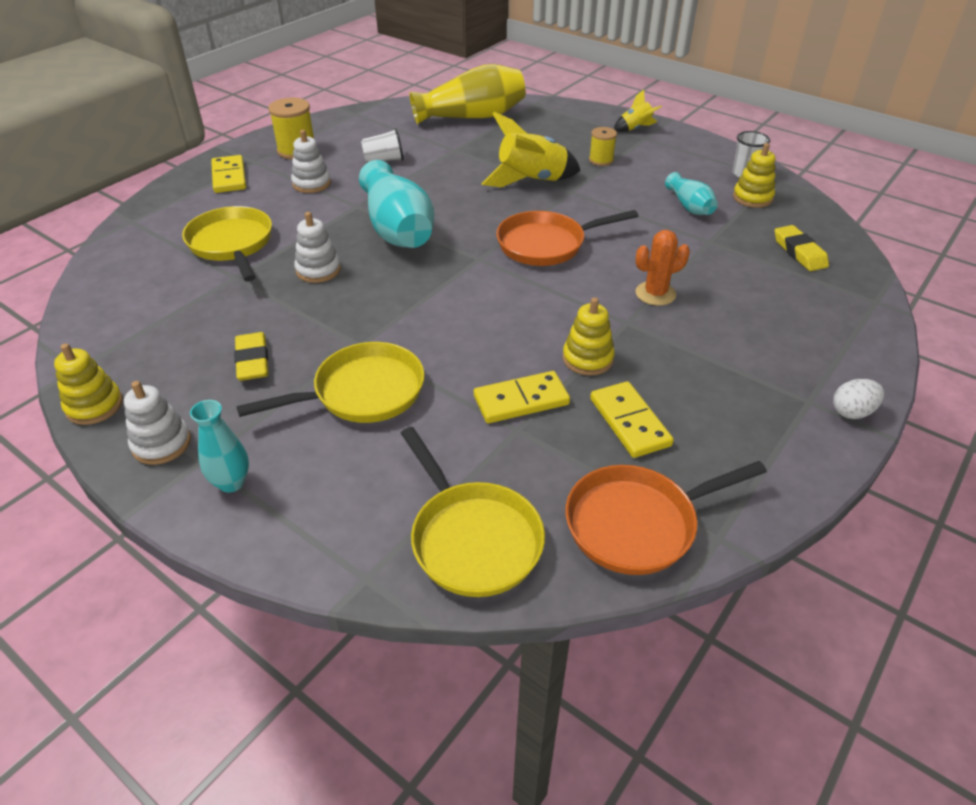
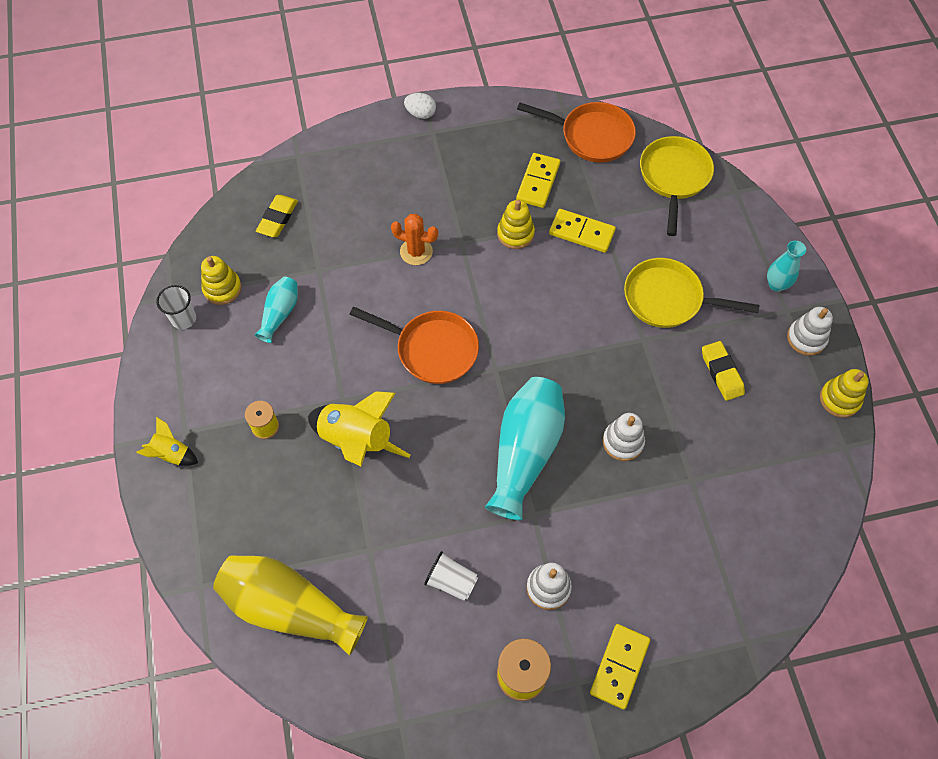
camera: 140 degrees left, 20 degrees up
yellow pan [182,206,272,282] -> none
yellow eraser [234,332,268,381] -> yellow eraser turned 45 degrees counterclockwise [702,341,745,401]

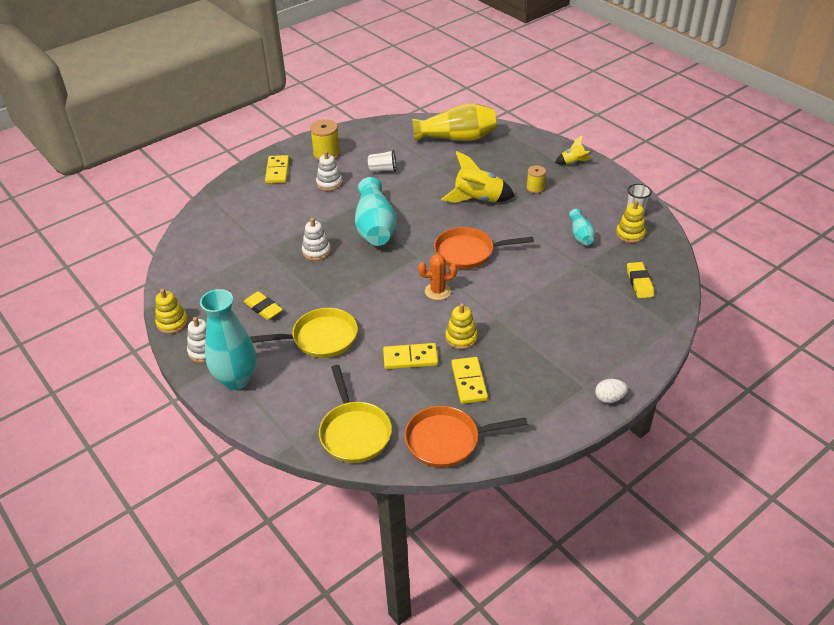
camera: 155 degrees right, 20 degrees down
orange cactus [391,214,438,265] -> orange cactus moved to [418,254,457,300]
turquoise vase [767,241,806,292] -> turquoise vase [200,289,256,390], size x1.93

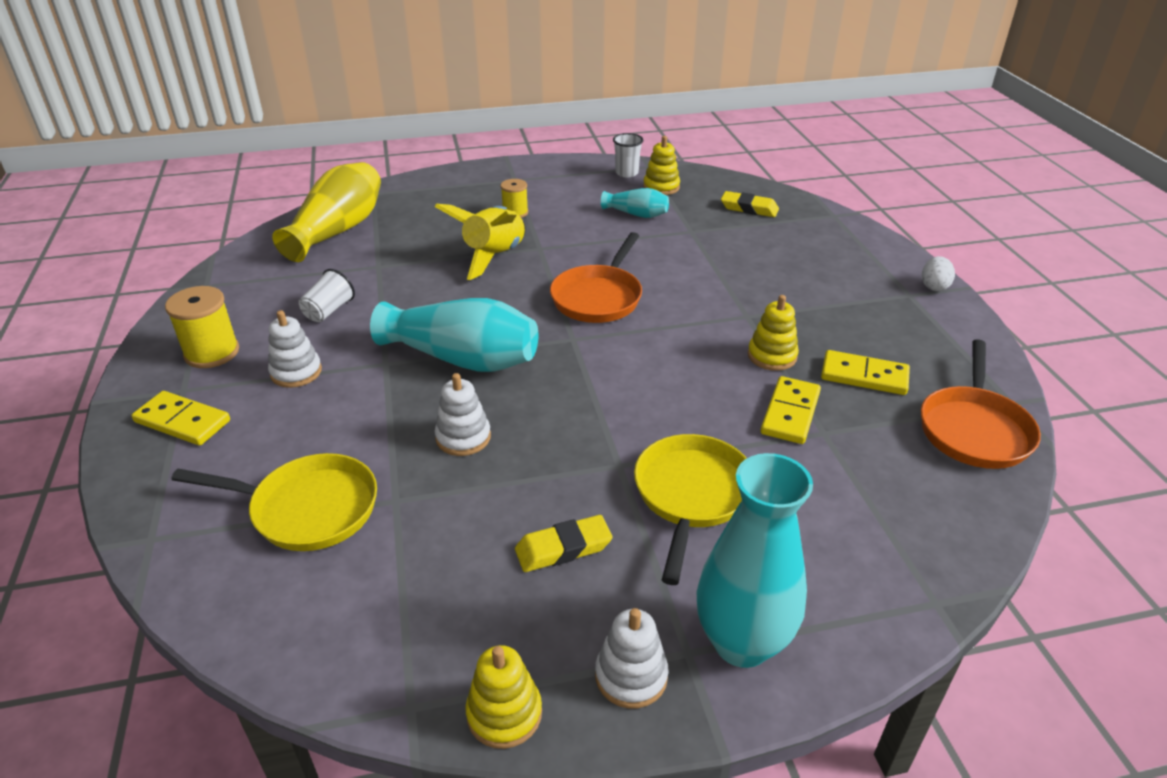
camera: 65 degrees left, 5 degrees down
yellow pan [319,365,392,463] -> yellow pan moved to [171,453,377,551]
orange cactus [418,254,457,300] -> none
yellow rocket [555,135,592,165] -> none

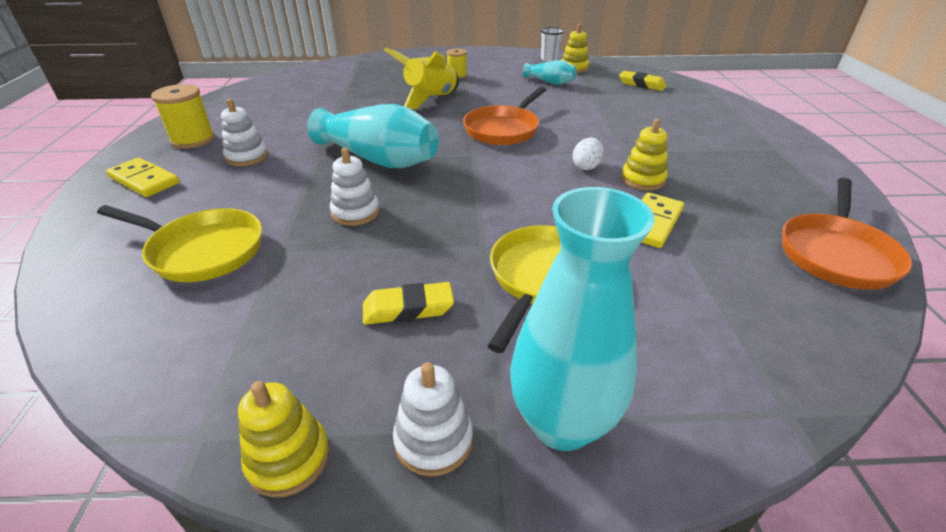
camera: 10 degrees right, 0 degrees up
yellow vase [272,162,381,262] -> none
white cup [299,269,355,322] -> none
yellow domino [821,350,910,395] -> none
white egg [922,256,955,291] -> white egg moved to [573,138,604,170]

